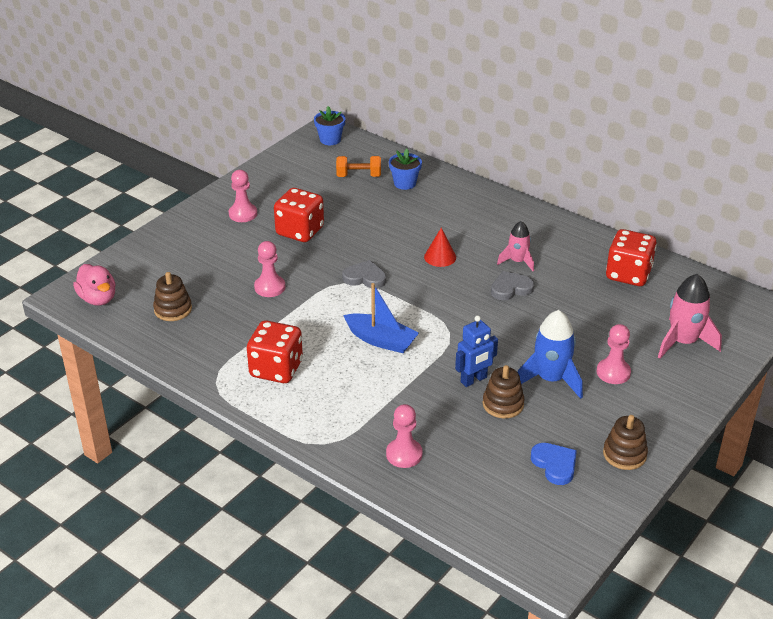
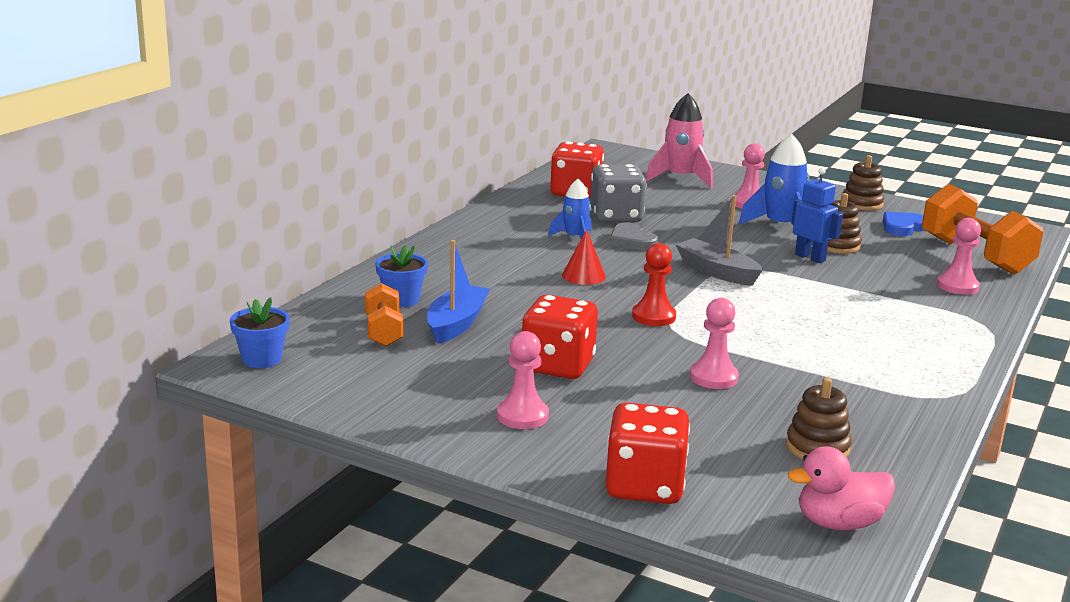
camera: 100 degrees left, 15 degrees down
pink duck [73,264,116,305] -> pink duck turned 150 degrees counterclockwise [788,447,895,530]
red dice [247,321,303,383] -> red dice moved to [606,403,690,504]
grey heart [342,260,386,288] -> red pawn [632,243,676,326]
blue boat [343,283,419,353] -> blue boat moved to [427,240,490,344]
pink rocket [497,221,534,271] -> blue rocket [548,179,592,239]
none -> grey dice [590,164,647,222]
none -> grey boat [675,195,763,286]
none -> orange dumbbell [922,184,1043,274]

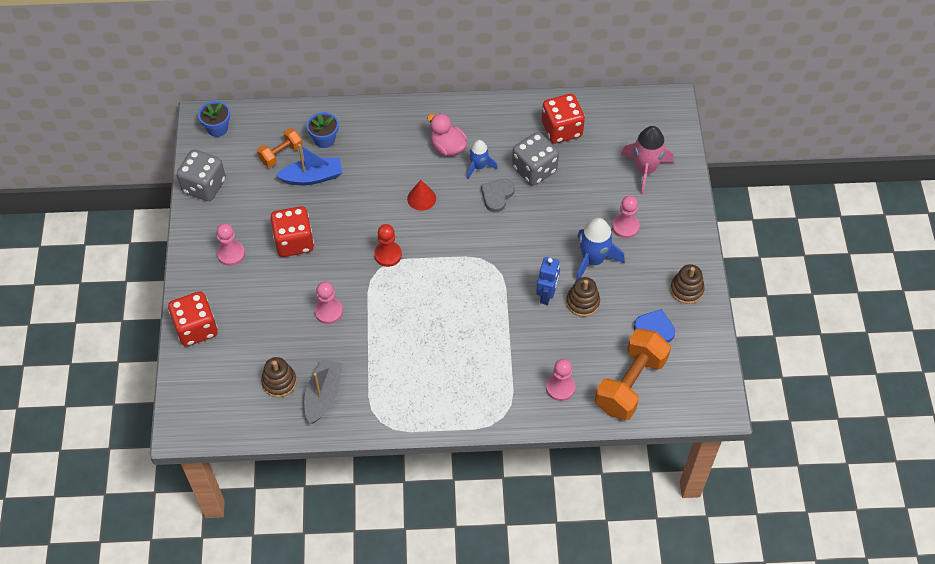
camera: 60 degrees right, 35 degrees up
grey boat [675,195,763,286] -> grey boat moved to [304,359,343,424]
pink duck [788,447,895,530] -> pink duck moved to [427,113,467,156]
none -> grey dice [177,149,226,201]

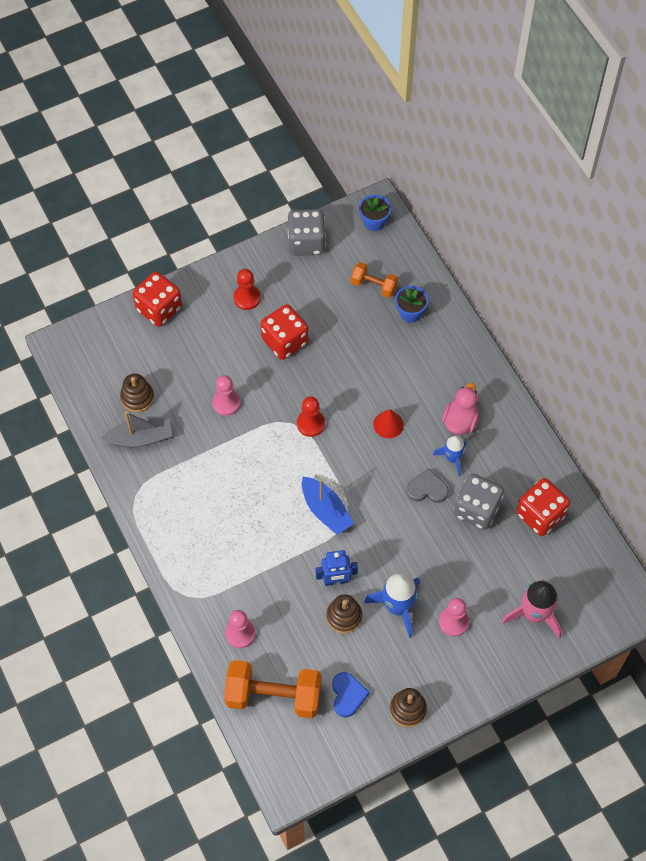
camera: 65 degrees right, 5 degrees up
pink pawn [217,223,245,266] -> red pawn [233,269,261,310]
blue boat [276,144,342,185] -> blue boat moved to [302,477,354,535]

